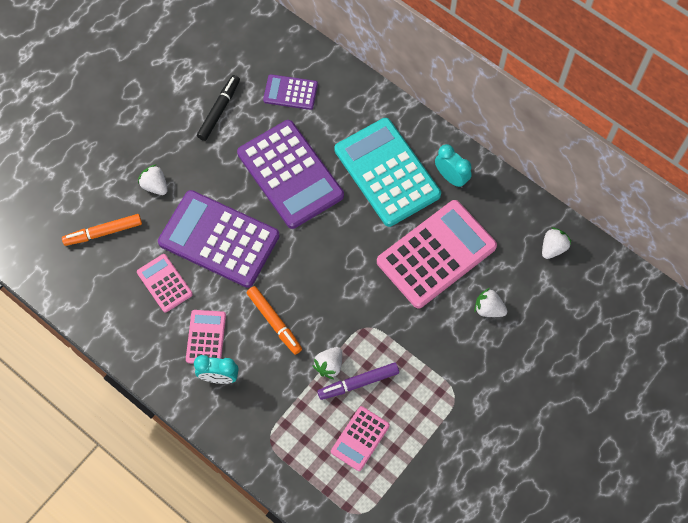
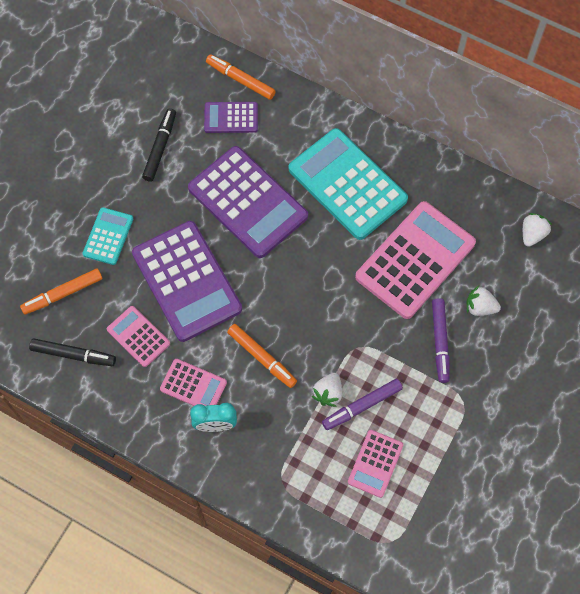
camera: 10 degrees left, 0 degrees up
white strawberry [138,164,167,195] -> turquoise calculator [83,207,133,265]
purple calculator [158,190,280,288] -> purple calculator turned 135 degrees counterclockwise [132,221,242,342]
pink calculator [186,310,226,364] -> pink calculator turned 120 degrees clockwise [160,359,227,406]
turquoise clock [435,144,472,188] -> none
none -> black marker [29,338,116,366]
none -> orange marker [206,54,276,100]
none -> purple marker [432,298,450,383]

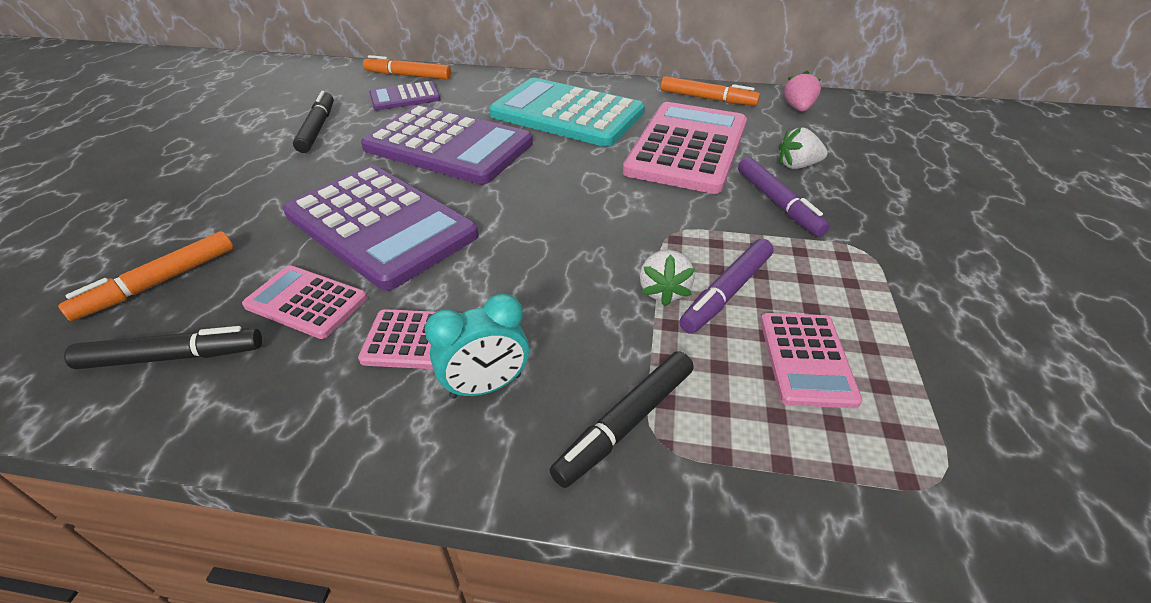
camera: 20 degrees left, 25 degrees down
turquoise calculator [83,207,133,265] -> none
orange marker [227,324,297,388] -> orange marker moved to [661,76,760,106]
white strawberry [523,213,552,247] -> pink strawberry [783,70,821,112]
none -> black marker [549,351,694,488]

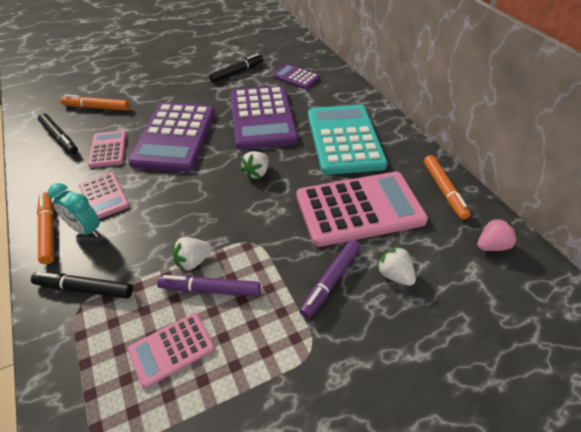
camera: 55 degrees right, 5 degrees up
orange marker [363,55,451,80] -> orange marker moved to [37,192,54,264]
none -> white strawberry [240,151,269,180]

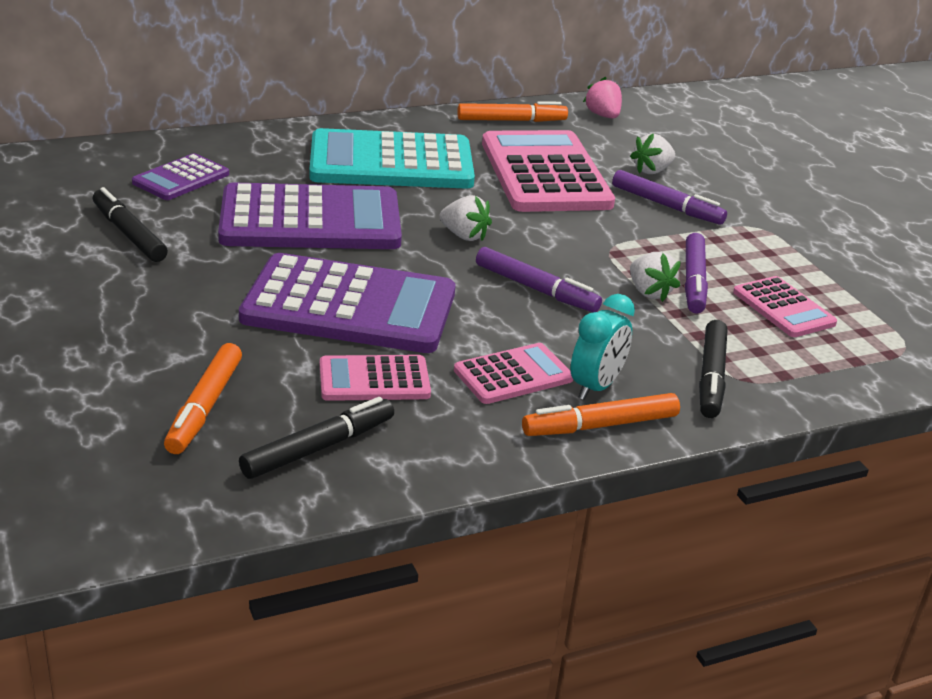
camera: 90 degrees left, 15 degrees down
none -> purple marker [476,247,602,312]

